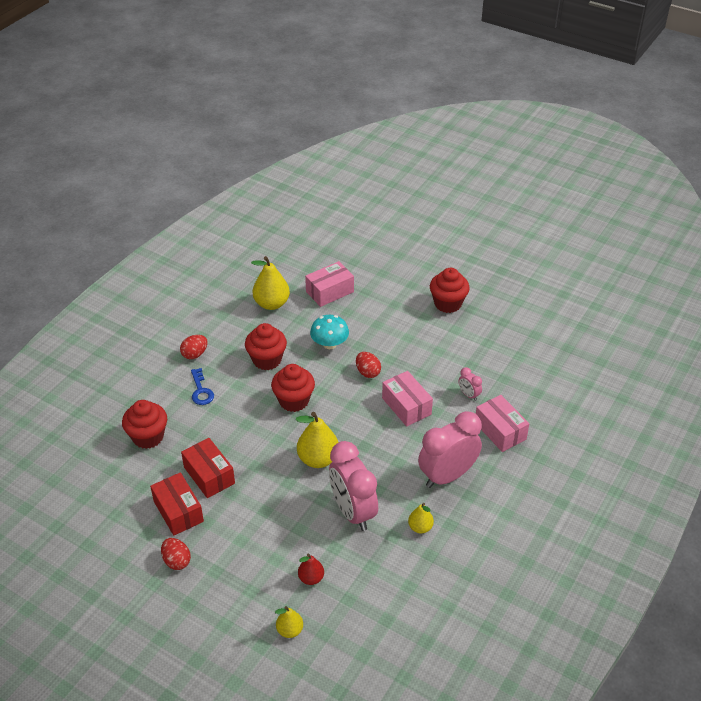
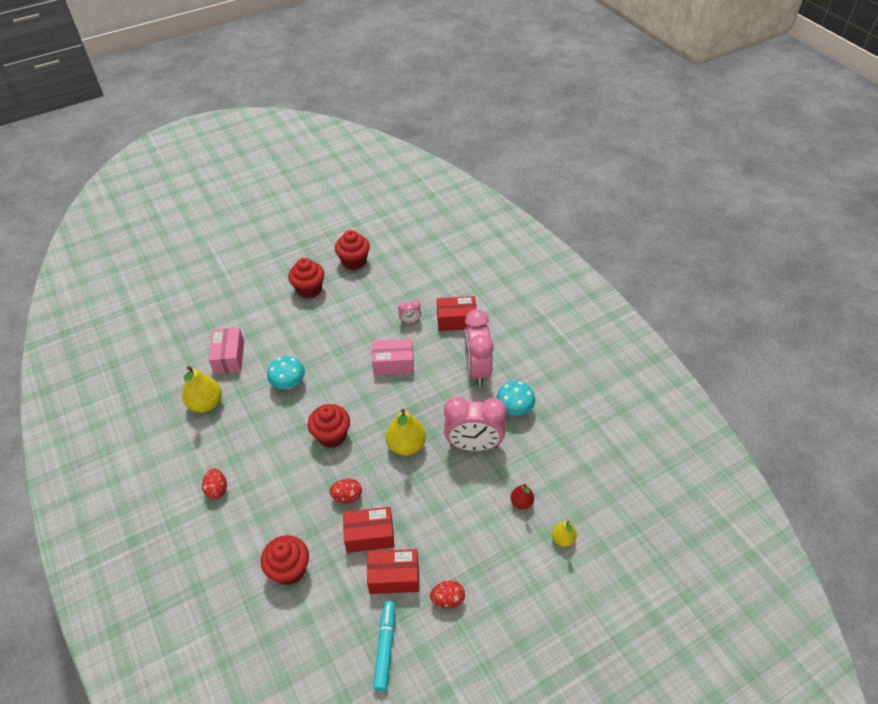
camera: 60 degrees left, 5 degrees up
blue key [191,368,214,405] -> none
red cupcake [245,323,287,370] -> red cupcake moved to [335,230,370,270]
red egg [356,352,381,378] -> red egg moved to [329,479,362,503]
yellow pear [408,503,434,533] -> turquoise mushroom [496,381,535,416]
pink box [476,395,529,452] -> red box [437,296,477,331]
none -> turquoise marker [373,601,395,691]

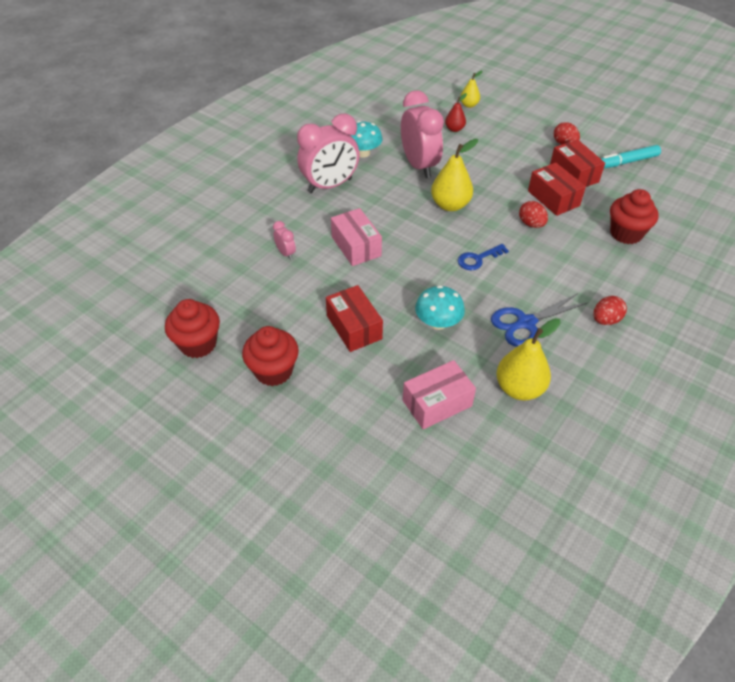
camera: 115 degrees left, 0 degrees up
red cupcake [308,404,350,448] -> blue key [458,244,509,270]
red box [437,296,477,331] -> red box moved to [326,285,383,352]
none -> blue scissors [491,293,589,347]

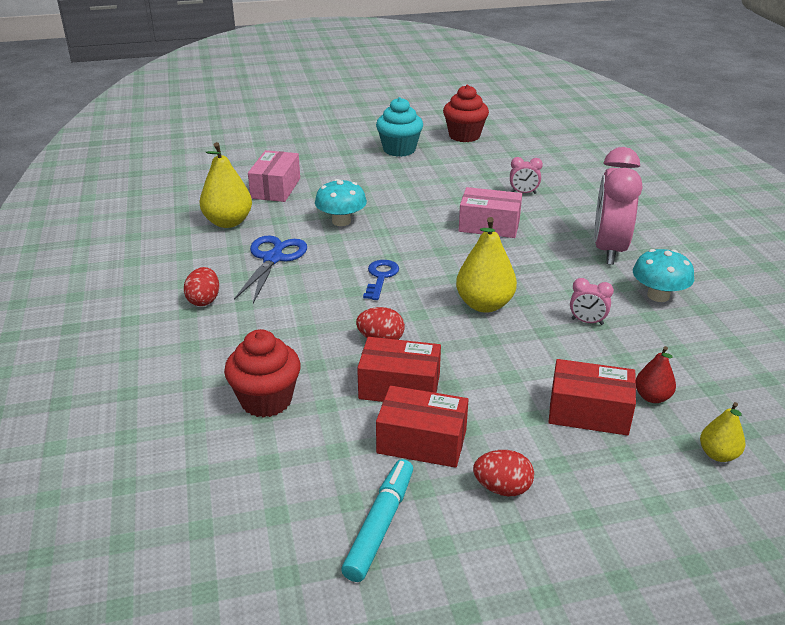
camera: 130 degrees right, 15 degrees down
red cupcake [242,326,299,386] -> turquoise cupcake [376,97,423,157]
red box [326,285,383,352] -> red box moved to [548,359,636,436]
pink clock [401,90,444,178] -> pink clock [570,278,614,325], size x0.43

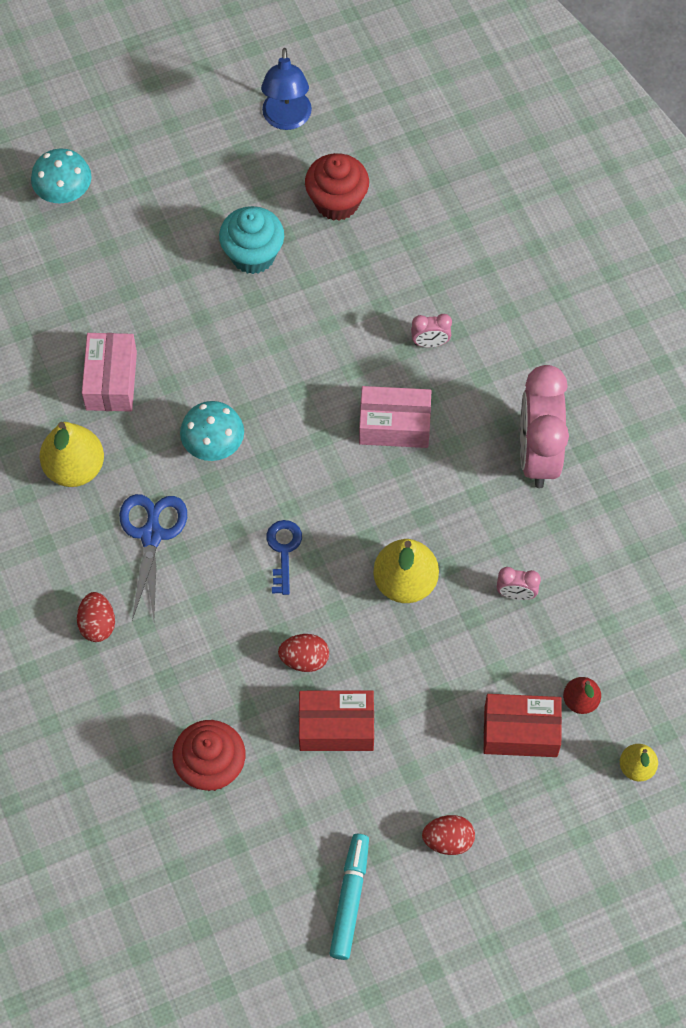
camera: 10 degrees left, 30 degrees up
red box [376,386,468,468] -> none
turquoise mushroom [633,249,694,302] -> turquoise mushroom moved to [31,148,92,203]
none -> blue lamp [261,48,312,130]

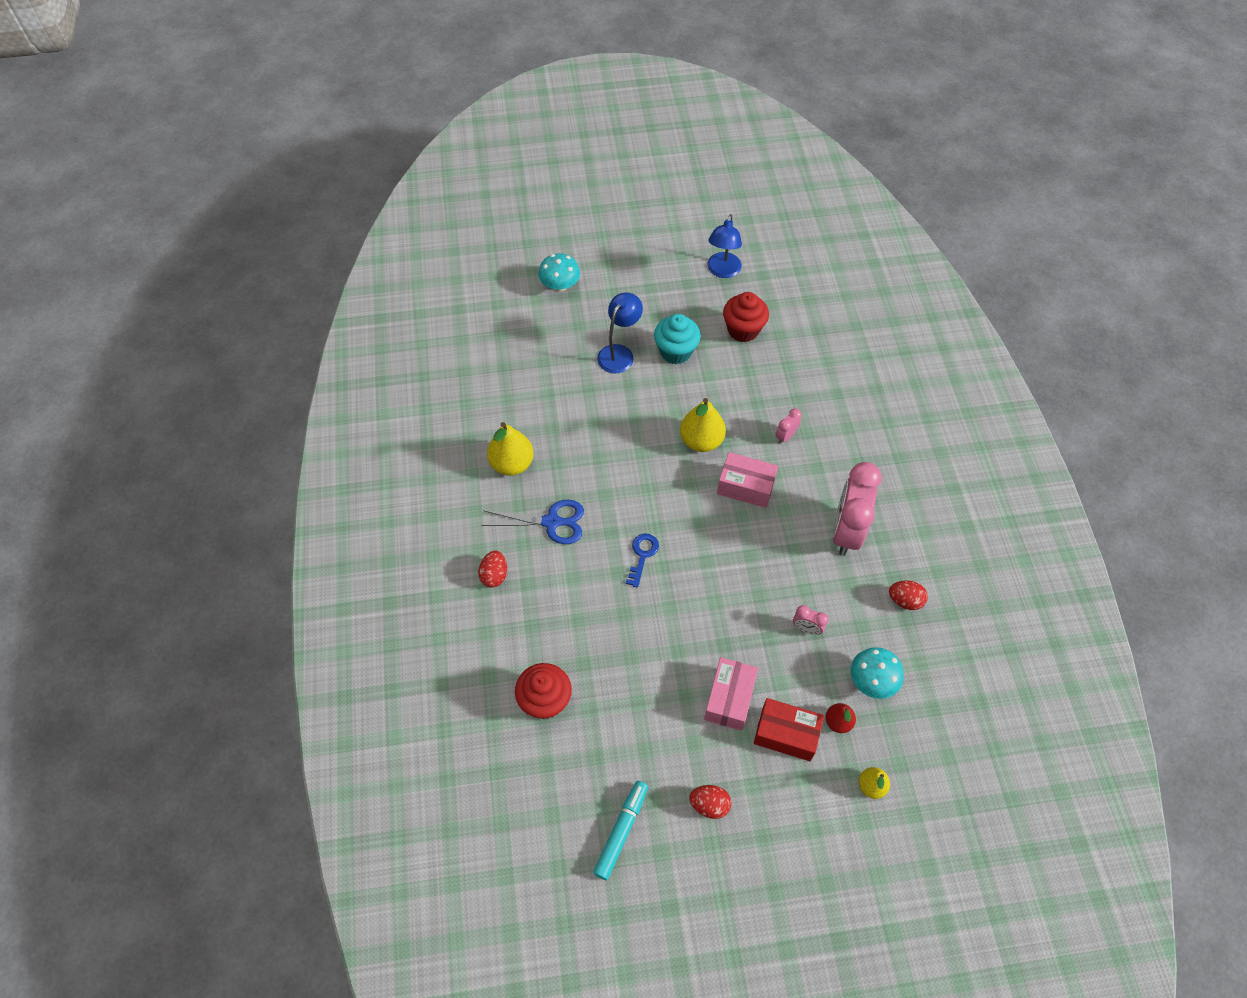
camera: 15 degrees right, 5 degrees down
pink box [82,333,137,412] -> pink box moved to [704,657,758,731]
blue scissors [119,494,187,620] -> blue scissors turned 75 degrees clockwise [481,500,584,544]
turquoise mushroom [180,401,244,461] -> turquoise mushroom moved to [851,647,904,699]
red egg [278,634,329,672] -> red egg moved to [889,580,928,610]
red box [299,690,374,751] -> none
yellow pear [373,539,439,603] -> yellow pear moved to [680,398,726,452]
pink clock [411,314,452,347] -> pink clock turned 120 degrees clockwise [776,408,801,444]
none -> blue lamp [597,293,643,373]

